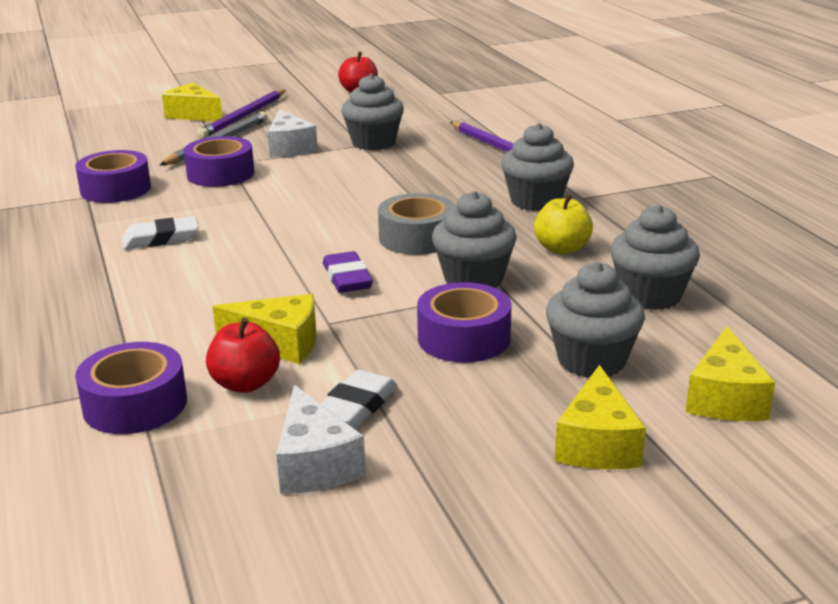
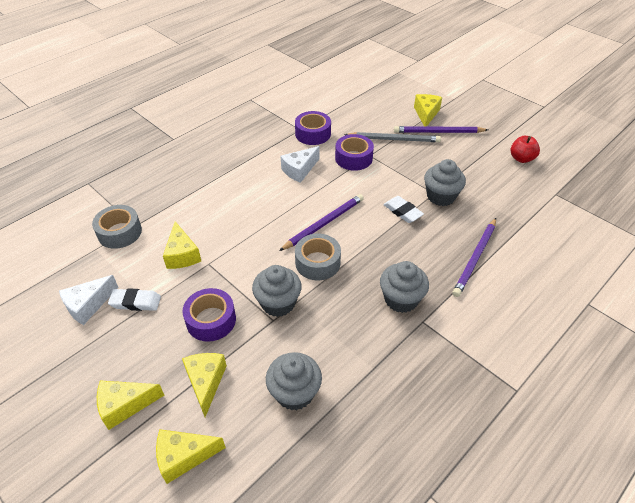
camera: 65 degrees right, 20 degrees up
purple tape [75,342,187,434] -> grey tape [92,205,142,249]
white eraser [122,217,199,249] -> white eraser moved to [383,196,424,223]
red apple [206,318,280,393] -> none
white cheese [268,109,318,157] -> white cheese moved to [281,146,320,183]
purple eraser [323,251,373,293] -> none
yellow apple [534,193,593,254] -> none
grey cupcake [546,262,645,378] -> yellow cheese [182,353,227,417]
none -> purple pencil [279,194,364,251]

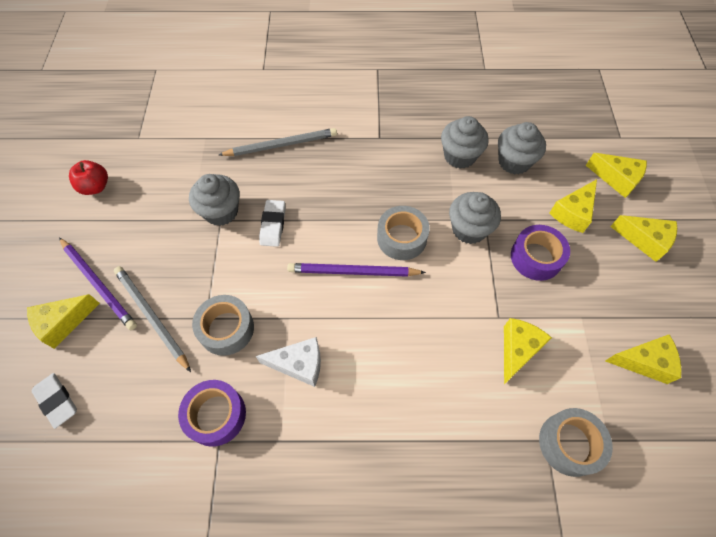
camera: 135 degrees left, 15 degrees up
white cheese [59,275,118,325] -> yellow cheese [606,334,682,384]
white eraser [108,288,161,311] -> white eraser moved to [31,373,77,429]
purple tape [335,134,374,171] -> grey tape [192,295,254,356]
grey cupcake [380,261,429,313] -> grey cupcake moved to [441,116,489,169]
purple pencil [452,218,496,297] -> grey pencil [219,128,337,156]

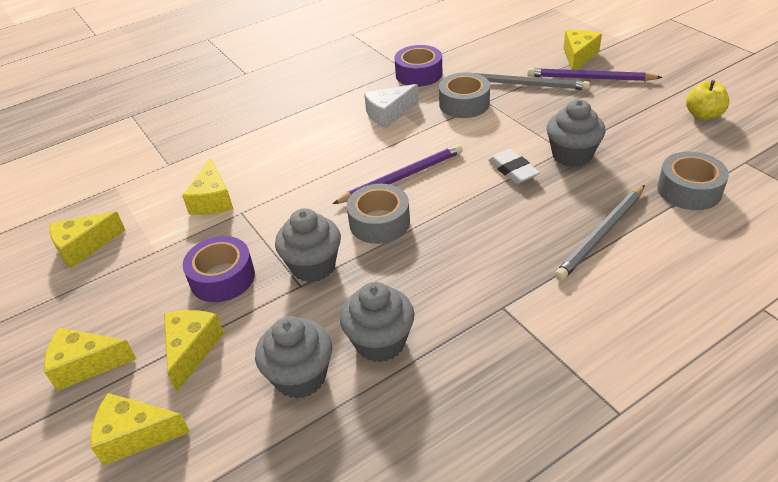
camera: 150 degrees right, 20 degrees down
white eraser [31,373,77,429] -> none
red apple [69,160,108,195] -> yellow apple [686,80,729,120]
grey tape [539,408,613,477] -> grey tape moved to [657,152,729,210]

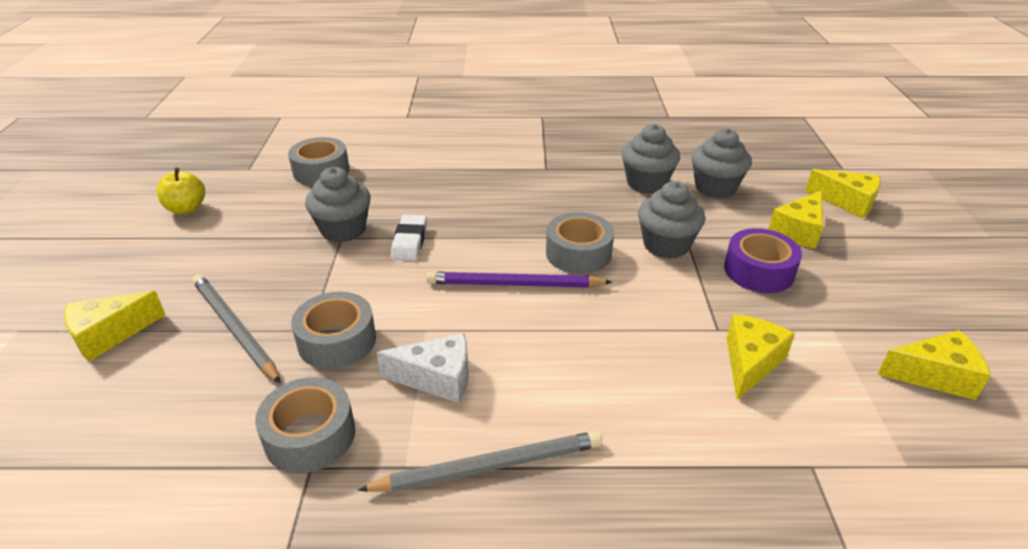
camera: 150 degrees left, 5 degrees down
yellow cheese [44,328,136,391] -> none
purple tape [394,45,443,87] -> grey tape [255,377,355,473]
purple pencil [527,68,663,81] -> none
grey pencil [555,185,645,281] -> grey pencil moved to [358,431,602,492]

